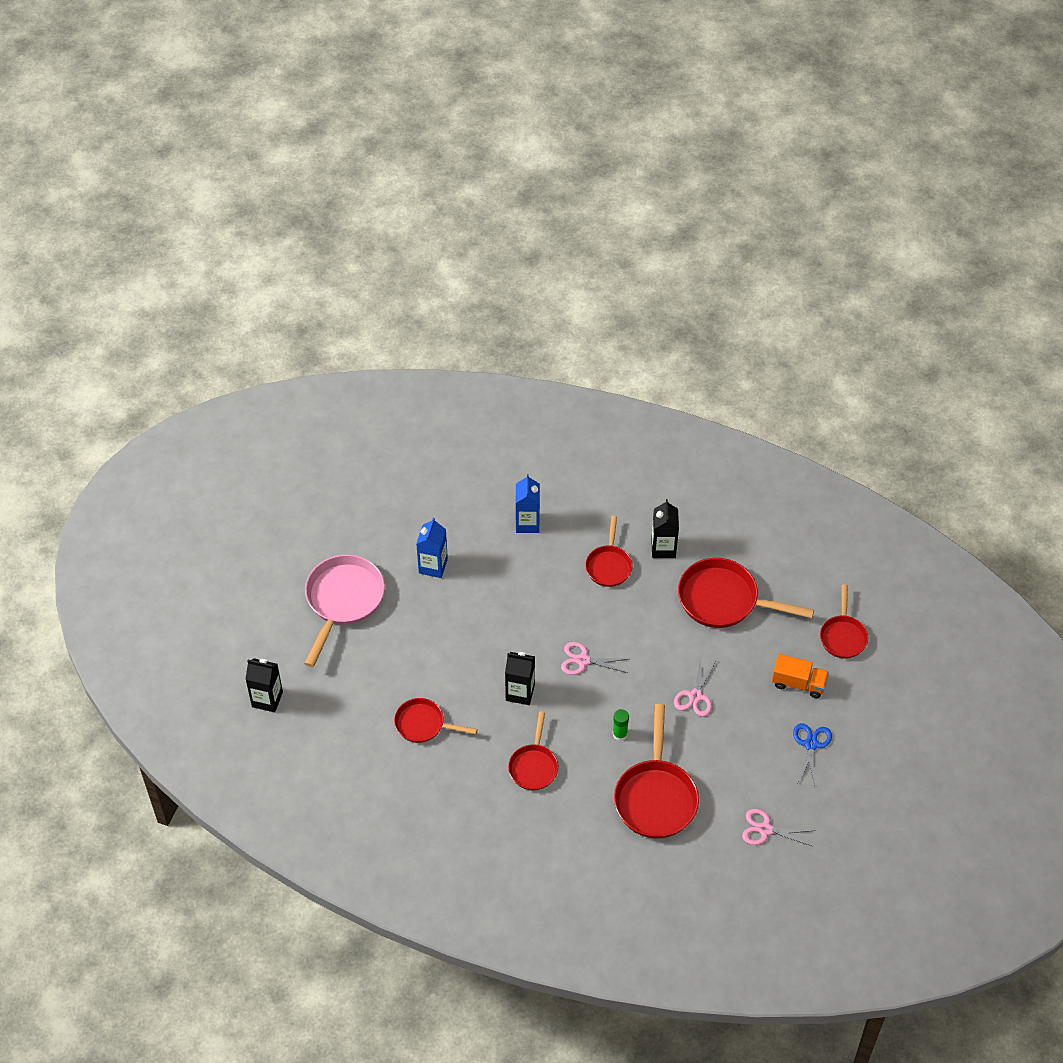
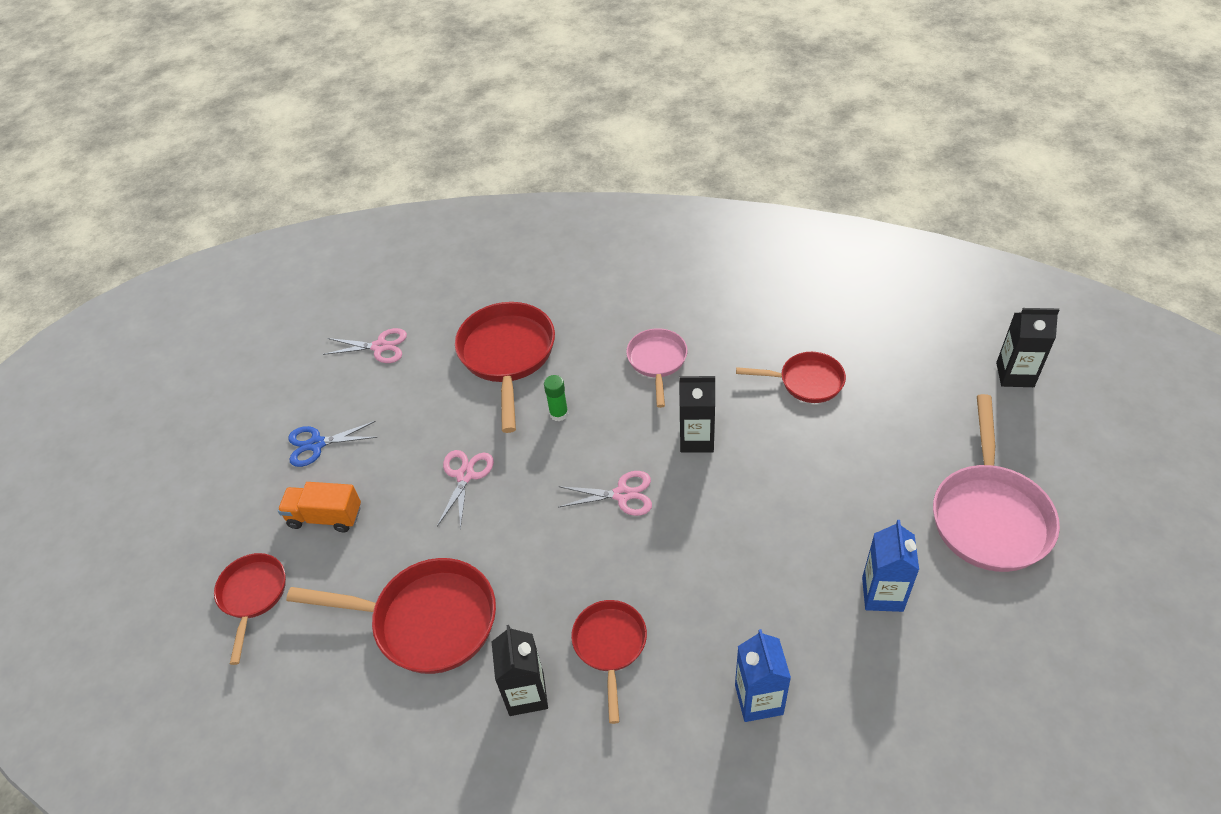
camera: 175 degrees right, 5 degrees down
red pan [508,711,558,791] -> pink pan [626,328,687,408]
blue scissors [793,723,832,786] -> blue scissors turned 75 degrees clockwise [289,421,378,467]

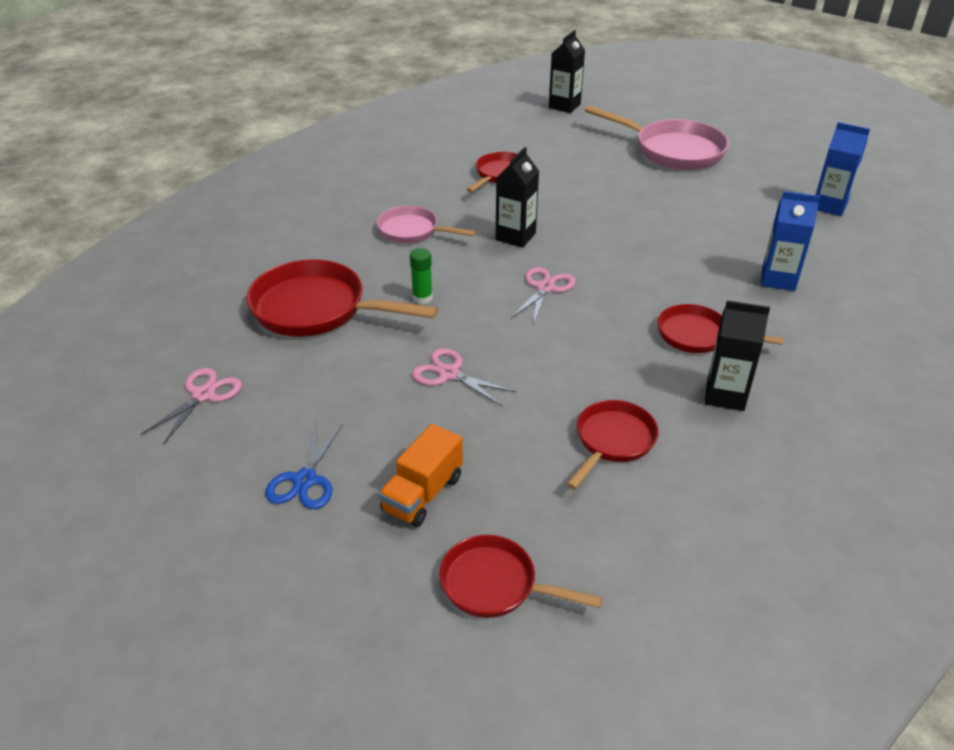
camera: 70 degrees left, 10 degrees down
red pan [286,558,496,674] -> red pan [566,400,658,490], size x0.60
blue carton [862,520,919,612] -> blue carton moved to [816,122,870,216]

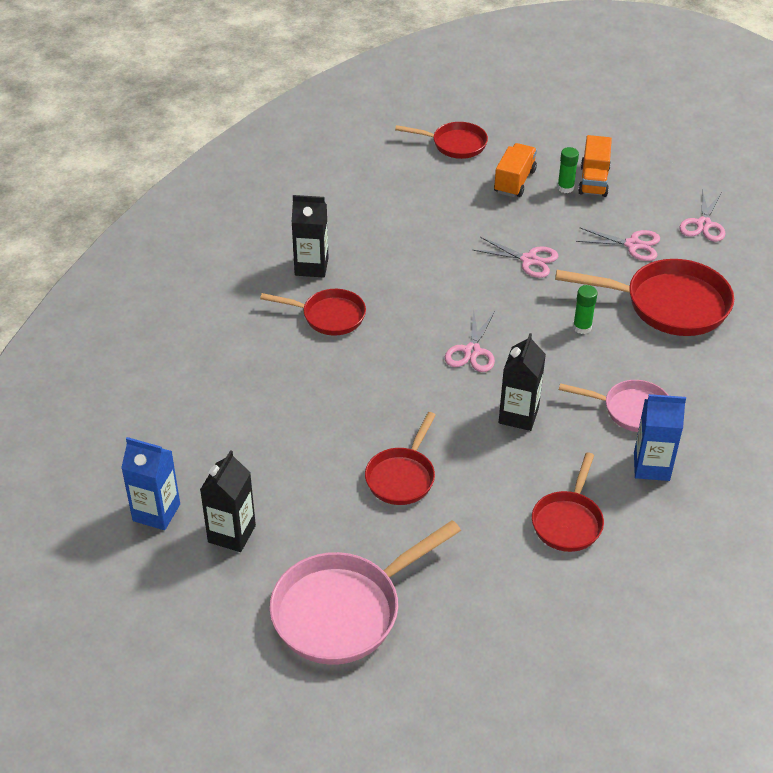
camera: 170 degrees right, 5 degrees up
blue scissors [265,422,343,509] -> orange truck [578,135,612,197]
black carton [549,30,585,113] -> black carton moved to [200,450,256,552]
red pan [566,400,658,490] -> red pan moved to [365,412,436,505]
pink pan [585,105,729,170] -> pink pan turned 60 degrees counterclockwise [270,520,461,665]
blue carton [761,191,820,291] -> blue carton moved to [634,394,686,481]
none -> green glue stick [557,147,579,193]
none -> pink scissors [576,227,660,261]

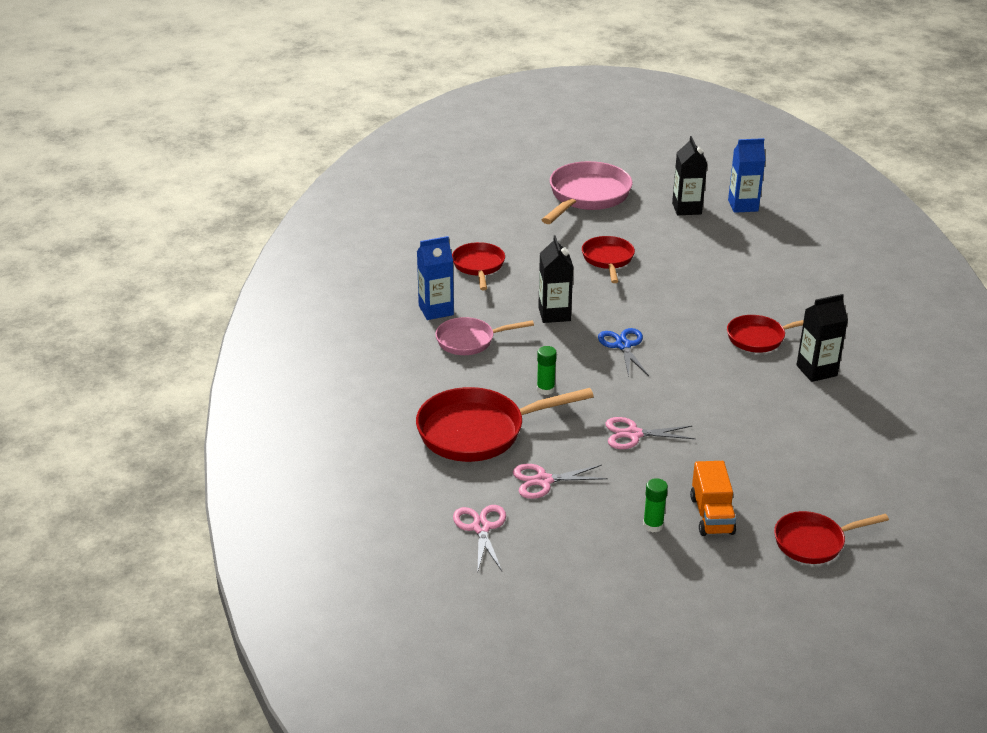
camera: 155 degrees right, 10 degrees down
pink scissors [445,310,495,372] -> blue scissors [598,328,649,377]
orange truck [578,135,612,197] -> none

